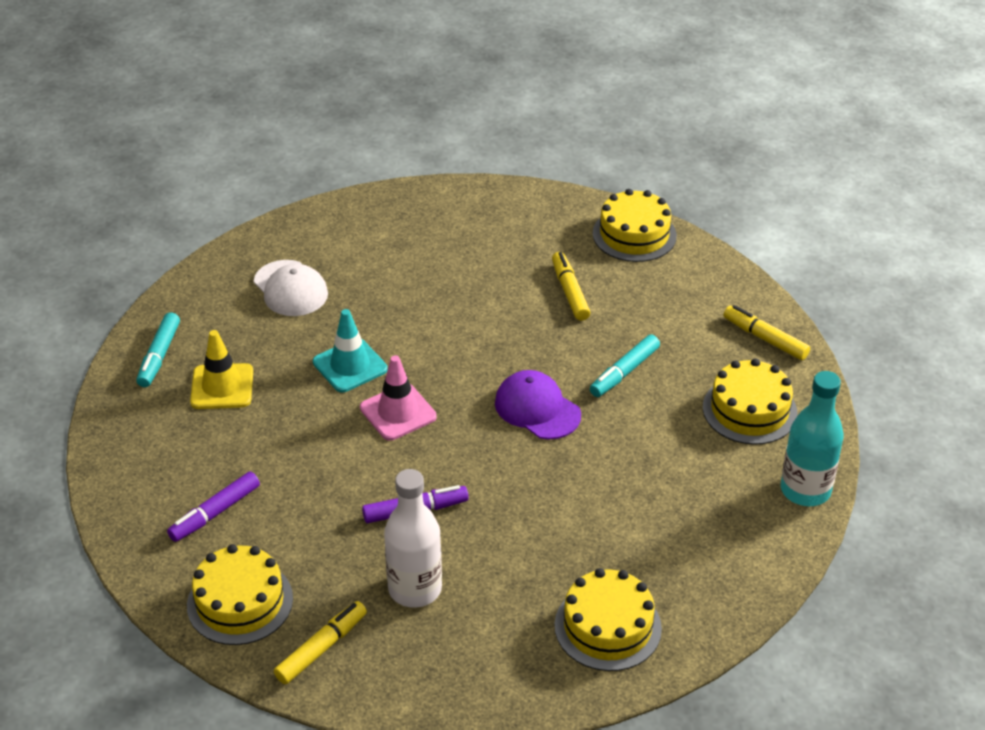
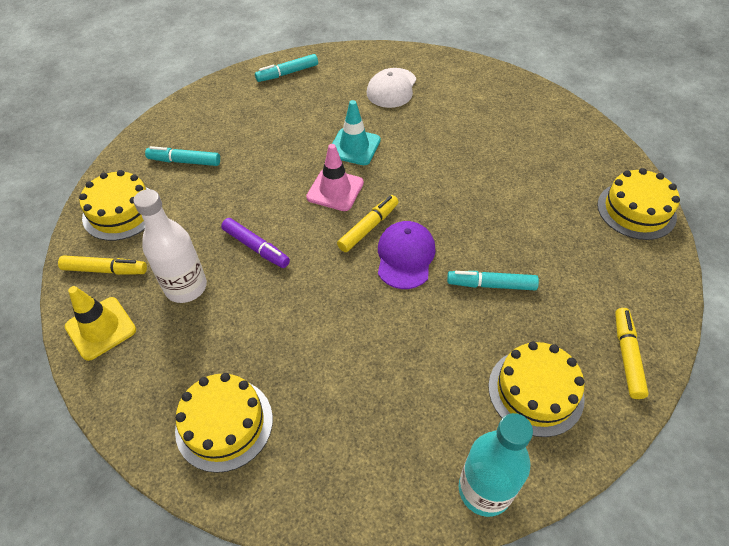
camera: 55 degrees right, 10 degrees up
purple marker [167,472,260,542] -> turquoise marker [145,146,220,166]
yellow traffic cone [190,330,253,409] -> yellow traffic cone moved to [65,286,136,361]
yellow marker [552,252,590,321] -> yellow marker moved to [337,195,398,252]

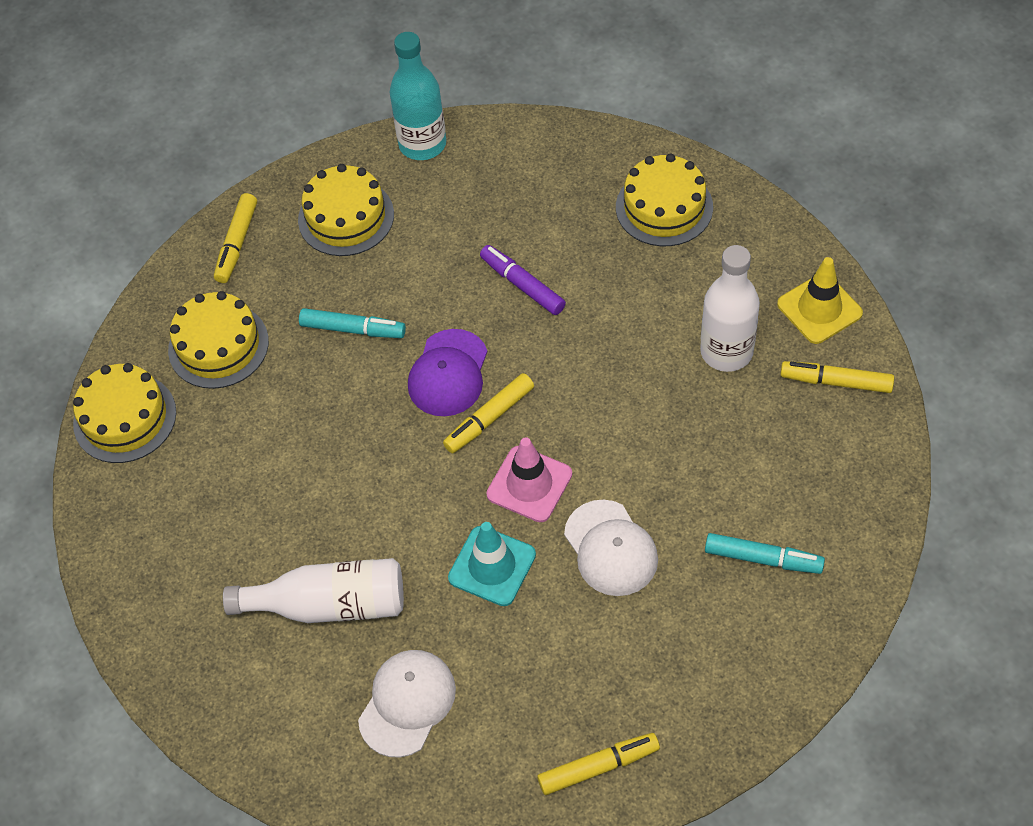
camera: 170 degrees left, 5 degrees up
yellow cake [79,170,148,241] -> yellow cake moved to [168,291,269,389]
purple marker [221,218,290,268] -> purple marker moved to [480,245,566,315]
turquoise marker [255,54,318,82] -> yellow marker [537,733,660,795]
none -> white bottle [223,558,404,623]
none -> white cap [564,500,658,596]

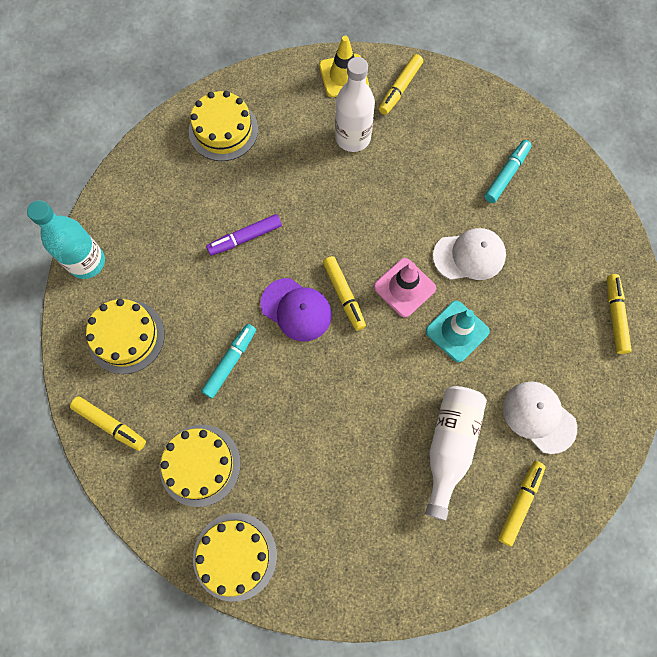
camera: 75 degrees left, 15 degrees up
none -> yellow marker [498,461,546,546]

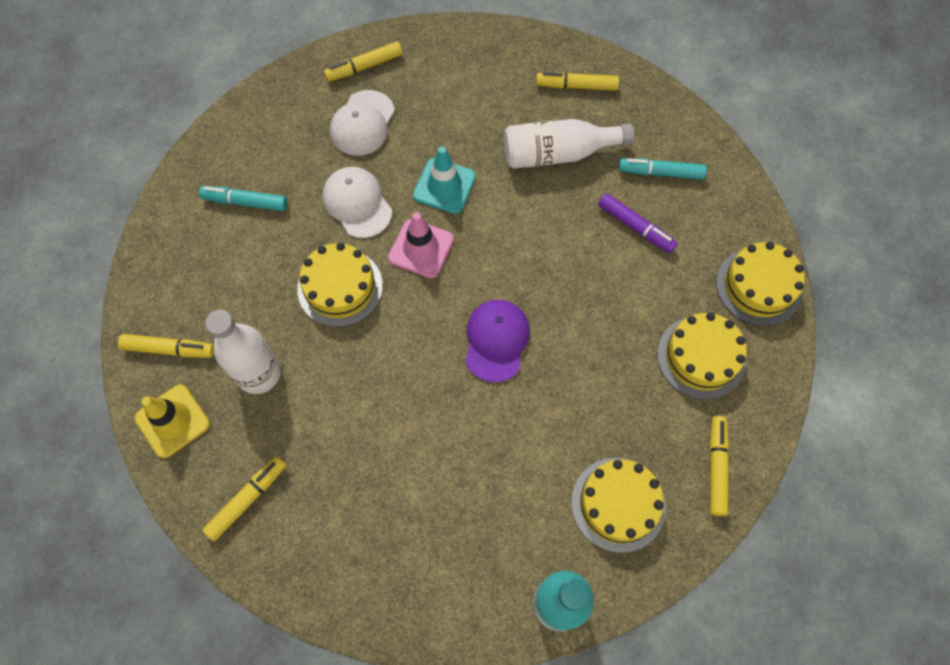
camera: 115 degrees left, 5 degrees down
yellow cake [189,91,258,161] -> yellow cake moved to [297,243,383,327]
turquoise marker [201,324,256,399] -> turquoise marker moved to [619,158,707,180]
purple marker [206,214,282,256] -> purple marker moved to [598,193,677,253]
yellow marker [323,256,366,331] -> yellow marker moved to [203,456,286,541]
white cap [503,382,577,454] -> white cap moved to [330,90,395,156]

